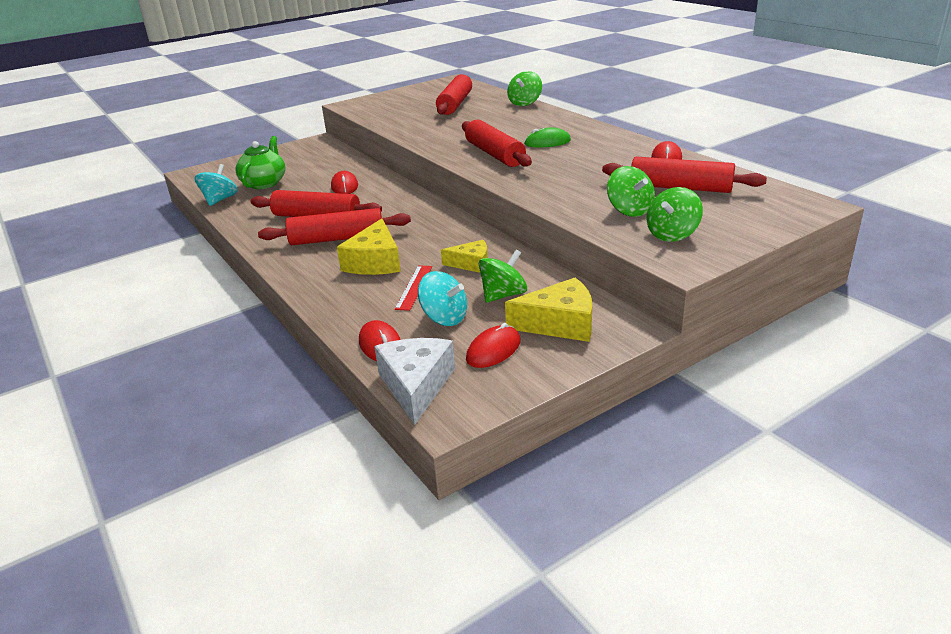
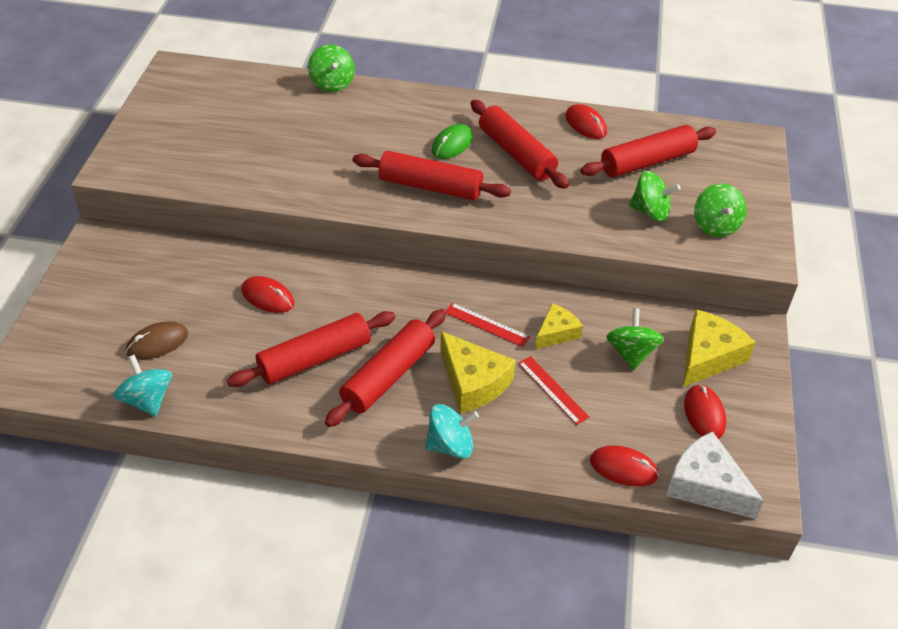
camera: 50 degrees left, 15 degrees up
green teapot [235,136,285,189] -> brown mouse [126,321,188,360]
turquoise spinning top [418,271,467,326] -> turquoise spinning top moved to [425,404,479,459]
red rolling pin [436,74,472,115] -> red rolling pin moved to [471,100,569,189]
none -> red ruler [446,303,530,347]

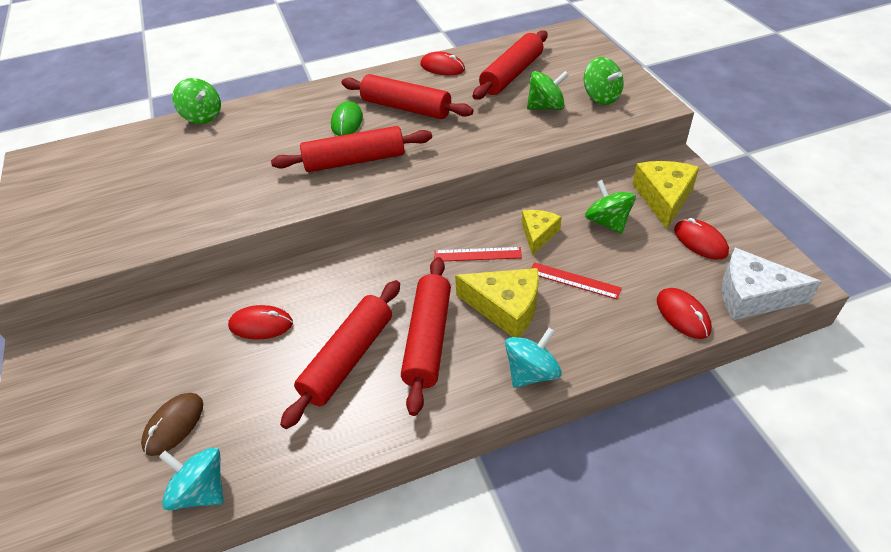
camera: 25 degrees left, 0 degrees up
red mouse [590,445,659,487] -> red mouse turned 75 degrees clockwise [657,288,712,339]

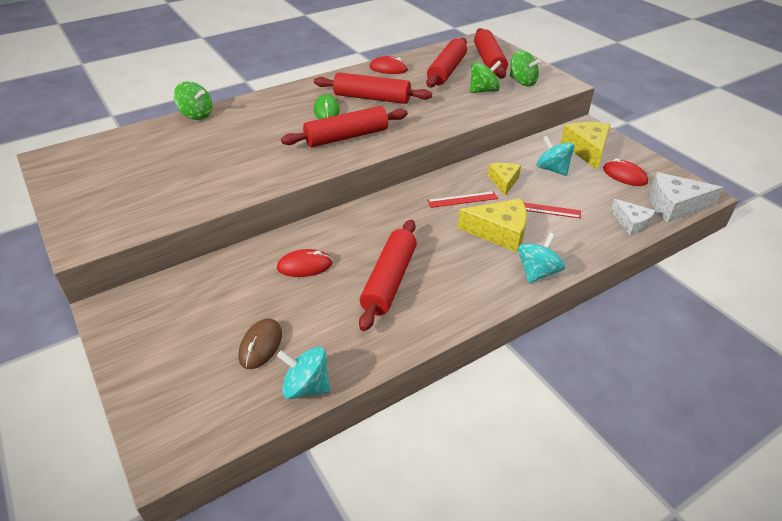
camera: 15 degrees left, 5 degrees down
red rolling pin [401,257,451,416] -> red rolling pin moved to [474,28,508,79]
green spinning top [585,180,636,234] -> turquoise spinning top [536,136,575,176]
red mouse [657,288,712,339] -> white cheese [611,199,656,235]

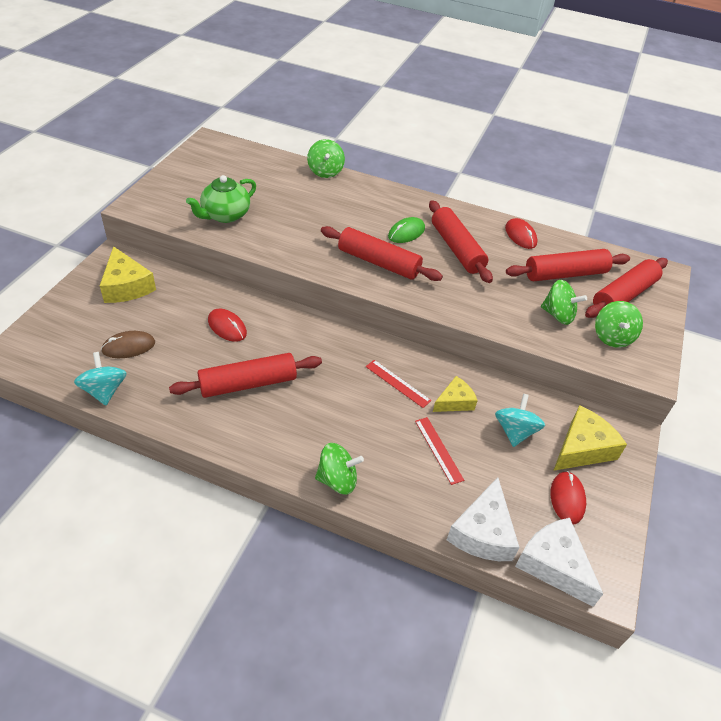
camera: 50 degrees right, 5 degrees up
yellow cheese [458,199,527,253] -> yellow cheese moved to [100,246,156,303]
turquoise spinning top [517,233,565,283] -> green spinning top [315,443,364,495]
white cheese [611,199,656,235] -> white cheese [447,477,519,561], size x1.59
none -> green teapot [186,175,256,223]

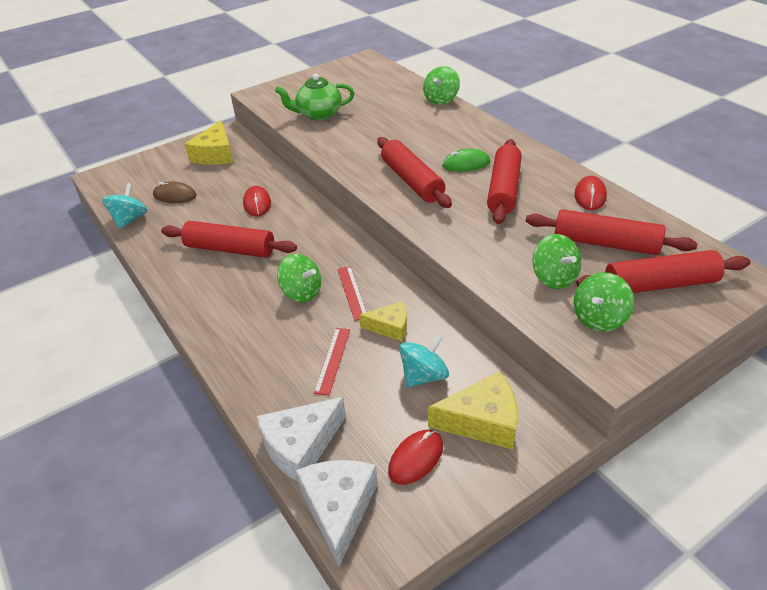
camera: 40 degrees right, 5 degrees down
green spinning top [315,443,364,495] -> green spinning top moved to [277,254,321,302]

